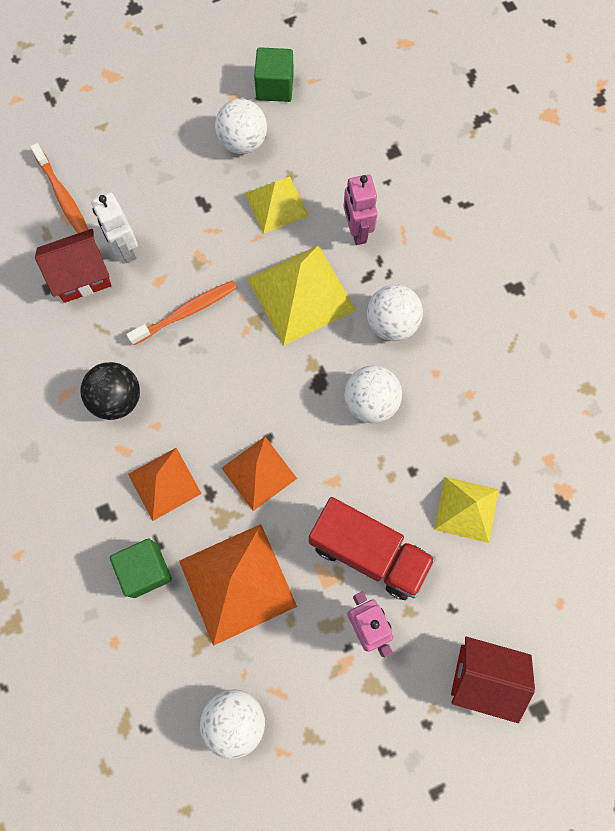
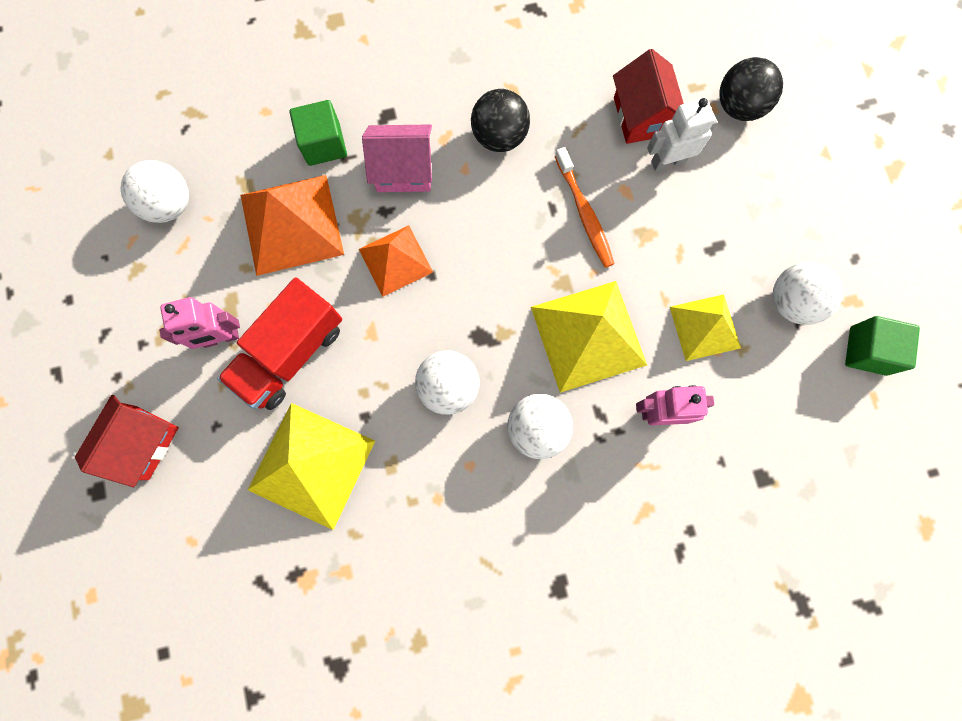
camera: 100 degrees right, 5 degrees up
orange toothbrush [30,143,88,233] -> black ball [719,57,783,121]
orange pyramid [128,448,202,521] -> pink house [362,124,432,192]
yellow pyramid [434,477,499,543] -> yellow pyramid [248,403,375,530], size x1.59

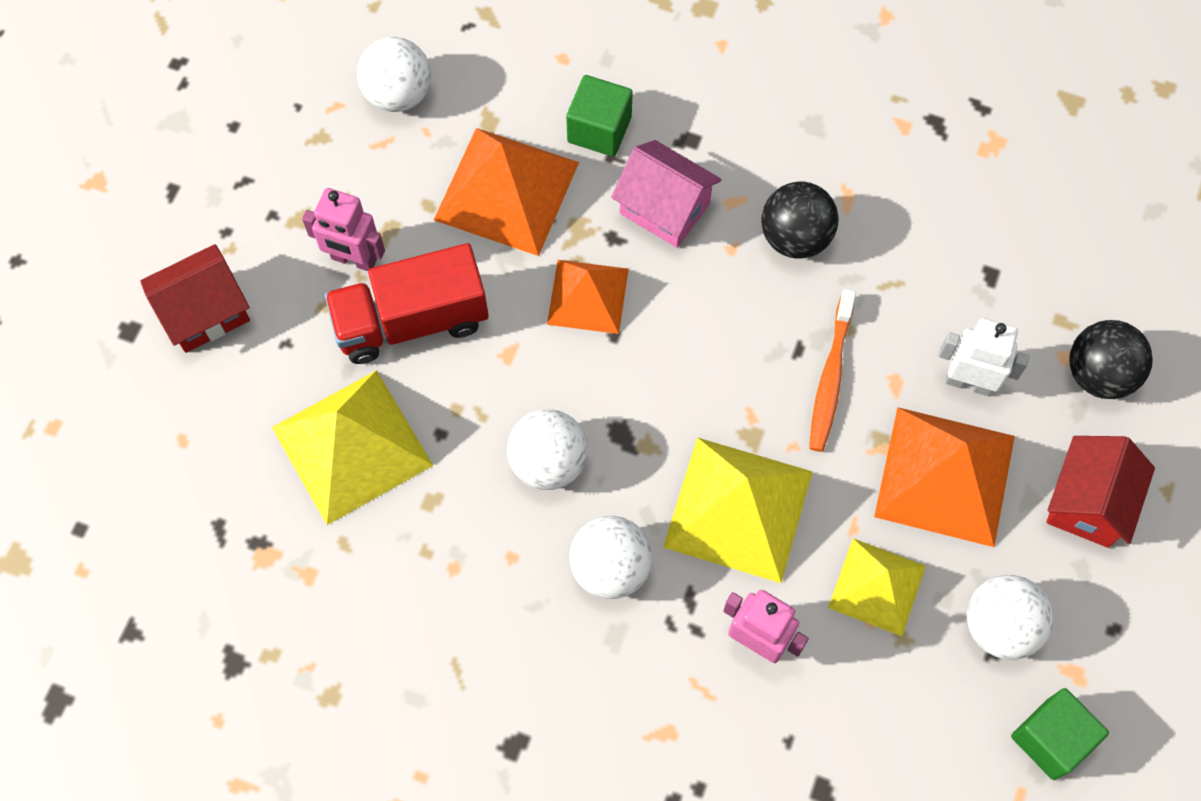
camera: 35 degrees right, 10 degrees down
red house [613,49,684,144] -> red house moved to [1046,436,1155,548]
none -> orange pyramid [874,407,1015,547]

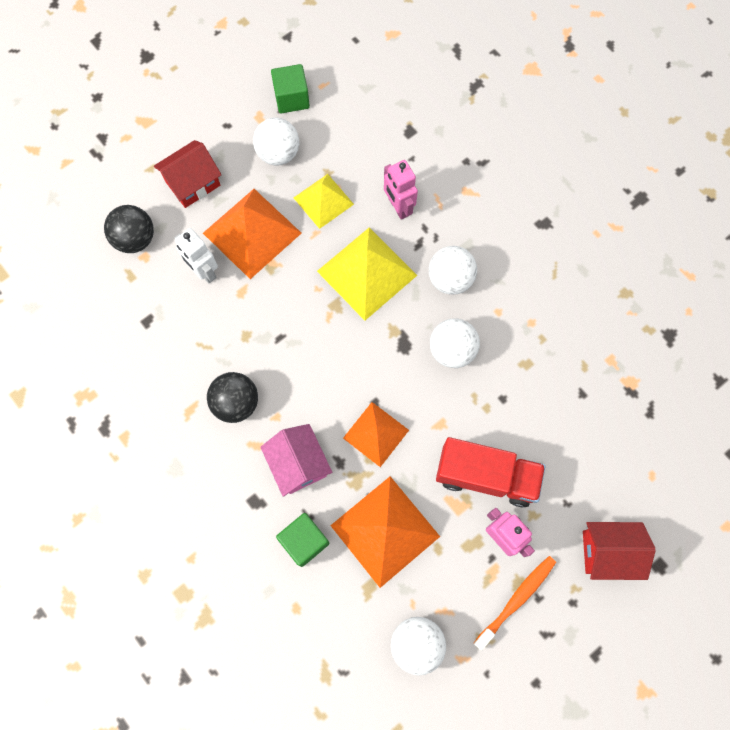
camera: 150 degrees left, 5 degrees up
yellow pyramid [272,370,434,525] -> none
orange toothbrush [809,289,856,452] -> orange toothbrush moved to [474,556,556,651]

